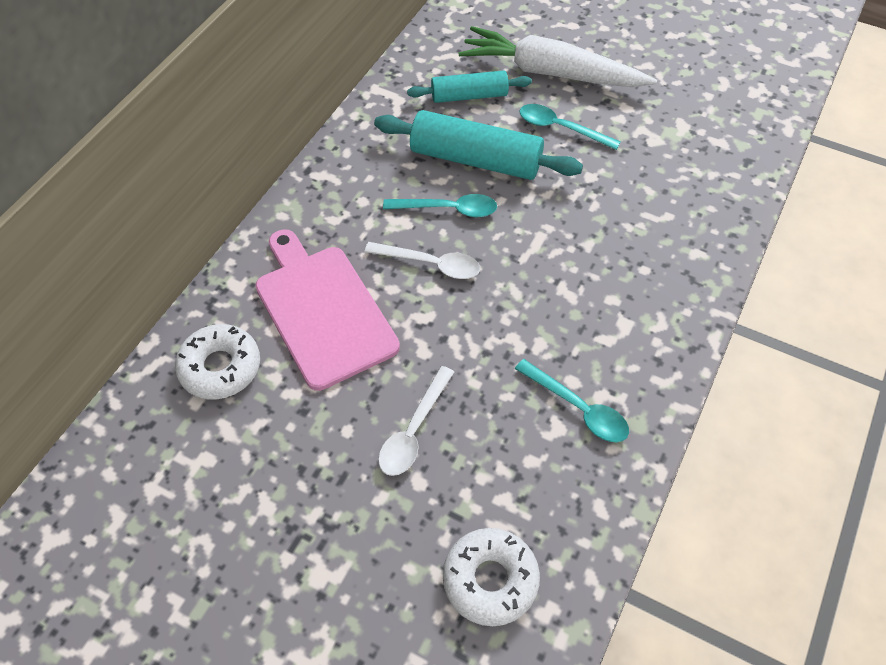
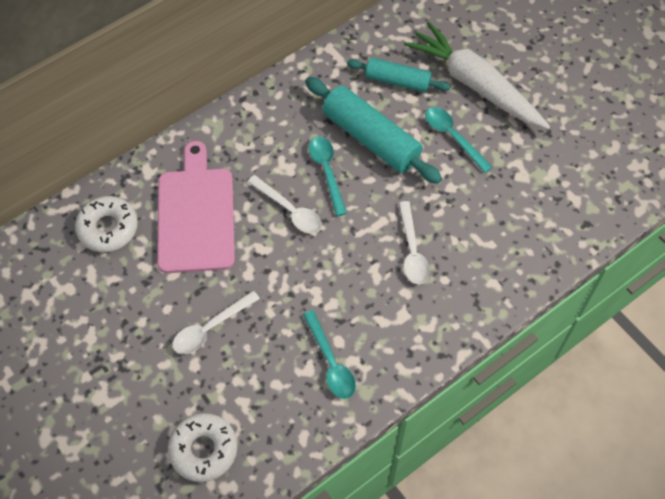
camera: 25 degrees right, 5 degrees up
turquoise spoon [383,194,497,217] -> turquoise spoon turned 135 degrees counterclockwise [309,136,347,216]
none -> white spoon [399,201,430,284]

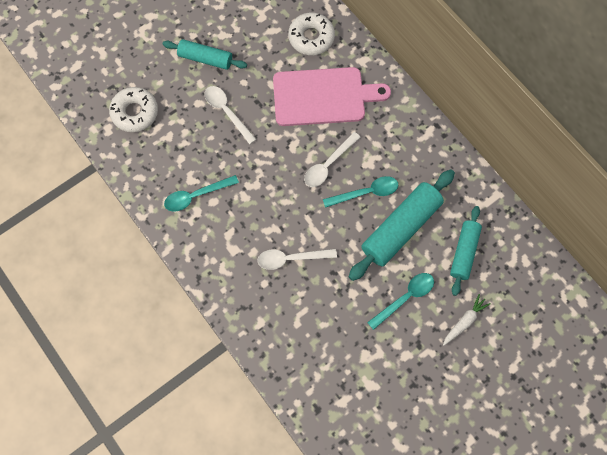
camera: 90 degrees right, 10 degrees up
white carrot [404,22,550,129] -> white carrot [443,294,491,346], size x0.41
none -> turquoise rolling pin [163,39,247,70]

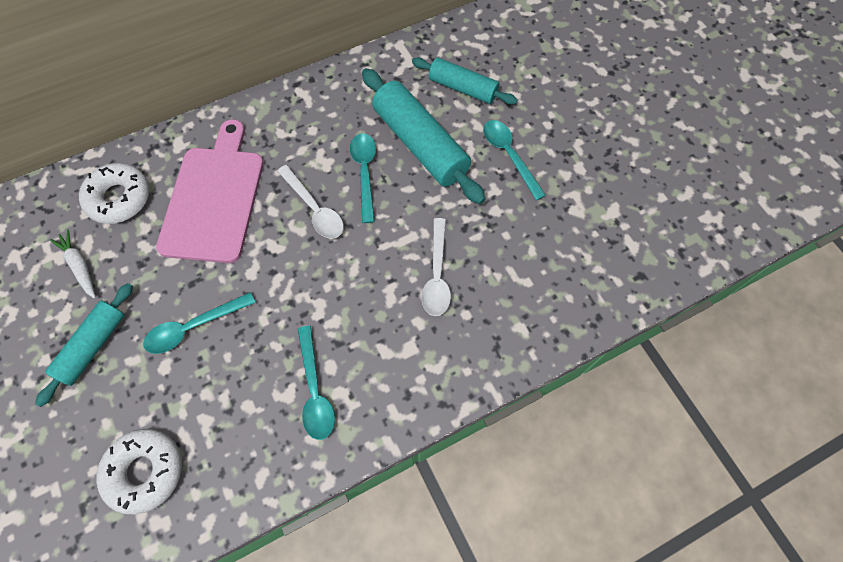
camera: 80 degrees left, 5 degrees down
white spoon [205,86,256,144] -> turquoise spoon [143,292,255,354]
white carrot [443,294,491,346] -> white carrot moved to [50,229,96,299]

